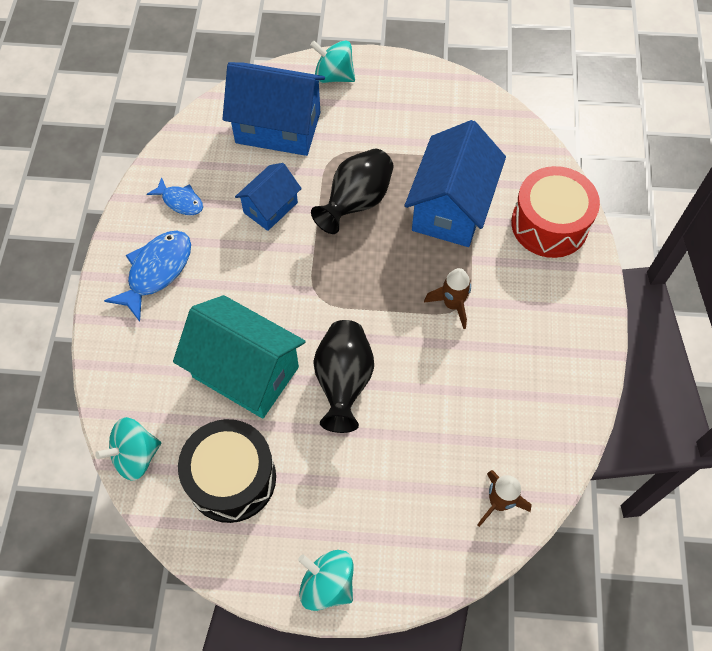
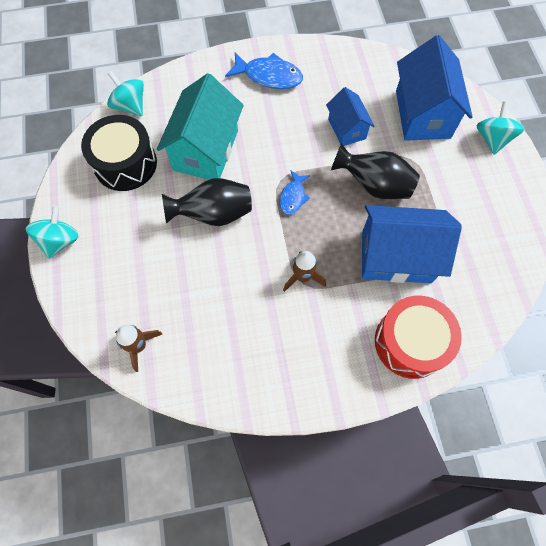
camera: 75 degrees right, 5 degrees up
blue fish [147,177,203,215] -> blue fish moved to [280,170,310,215]
blue house [235,163,302,231] -> blue house turned 45 degrees clockwise [326,87,375,146]

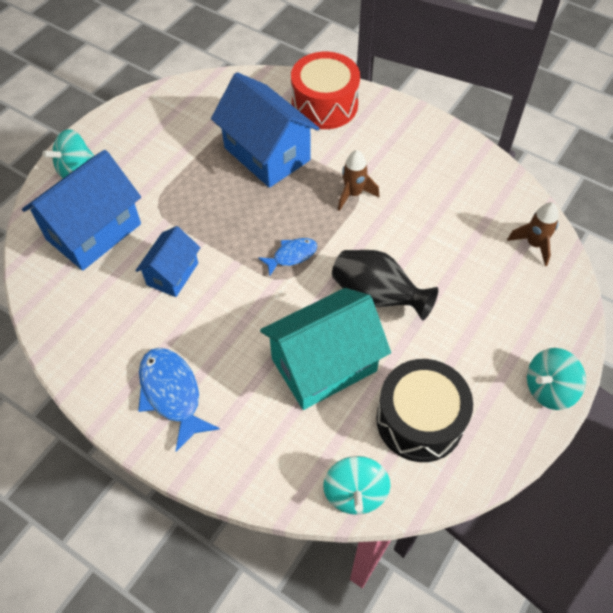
camera: 135 degrees left, 10 degrees down
black vase [331,143,420,199] -> none

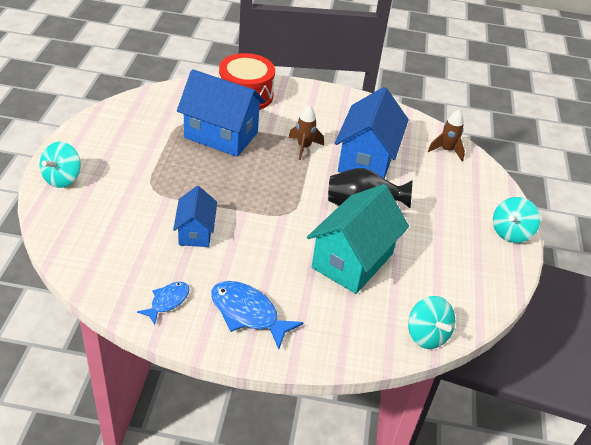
camera: 30 degrees left, 15 degrees down
blue house [22,150,141,271] -> blue house moved to [335,87,409,179]
blue fish [258,238,317,276] -> blue fish moved to [137,282,189,325]
black drum [376,359,473,462] -> none

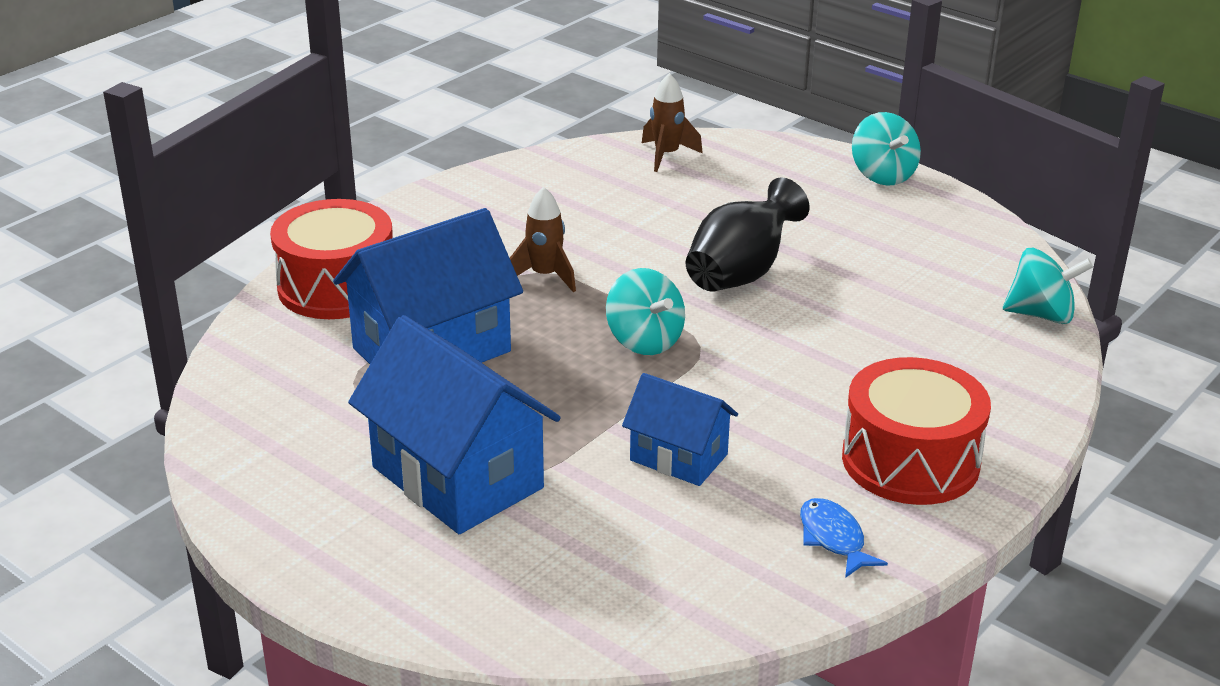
camera: 55 degrees left, 10 degrees down
turquoise spinning top [40,142,81,188] -> turquoise spinning top moved to [606,268,685,355]
blue fish [211,281,304,349] -> red drum [842,357,991,505]
turquoise house [307,184,409,294] -> none
blue house [335,87,409,179] -> blue house moved to [348,315,560,534]

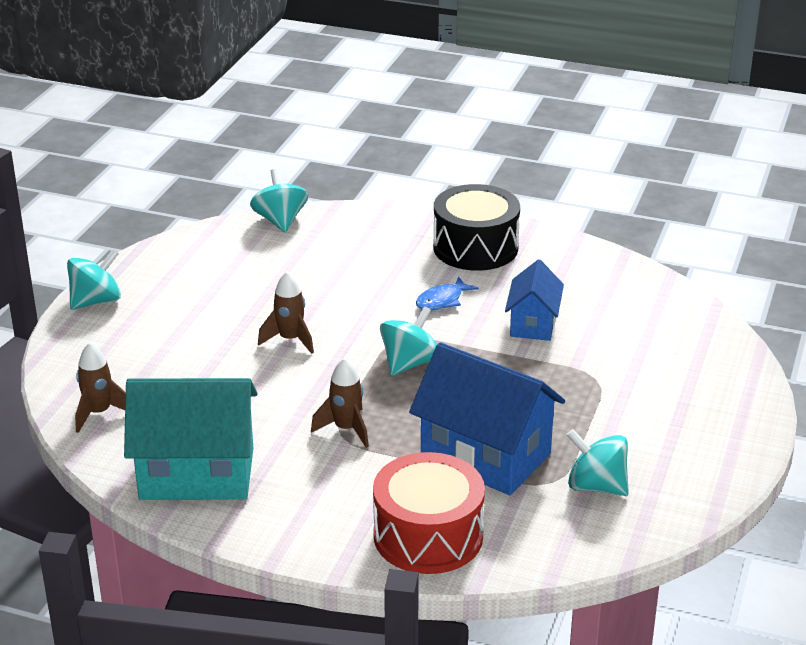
camera: 110 degrees left, 0 degrees up
blue house [348,315,560,534] -> none
black vase [686,177,809,292] -> brown rocket [258,271,314,354]
blue fish [800,498,888,578] -> blue fish moved to [416,276,479,310]
red drum [842,357,991,505] -> black drum [433,184,520,271]
none -> turquoise house [124,378,258,500]
none -> turquoise spinning top [567,429,629,496]

